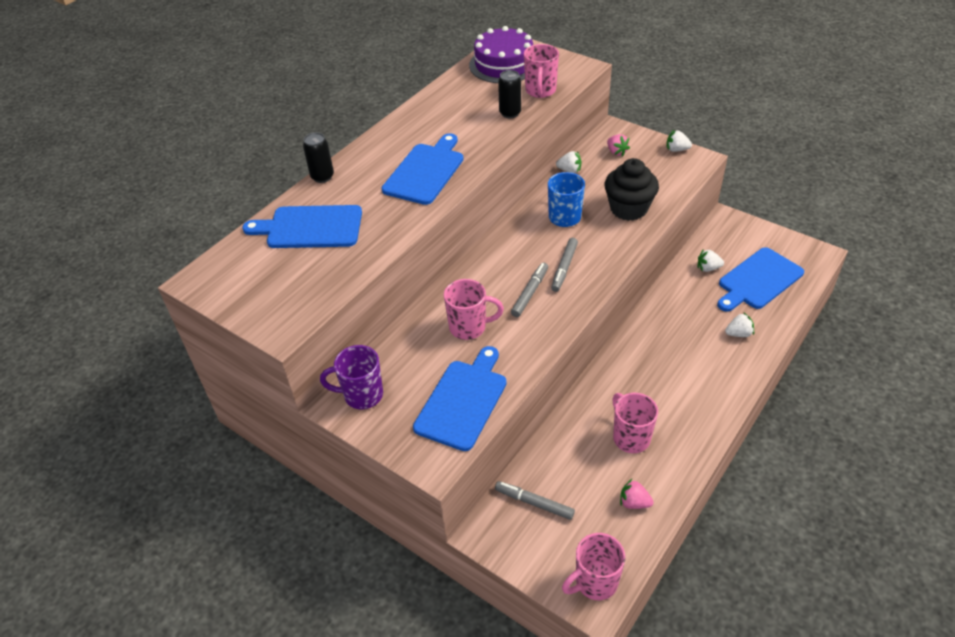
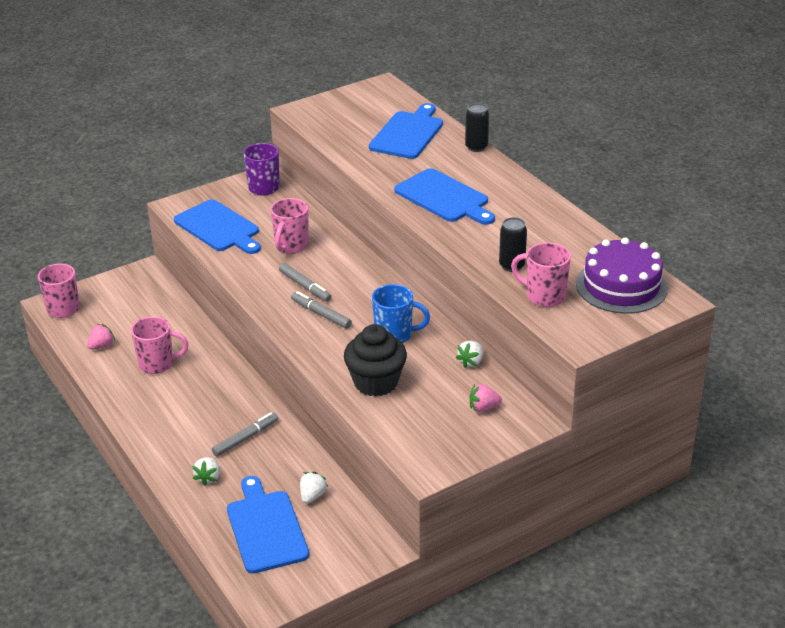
camera: 110 degrees right, 10 degrees down
grey marker [495,481,575,520] -> grey marker moved to [212,412,278,457]
white strawberry [666,130,692,152] -> none

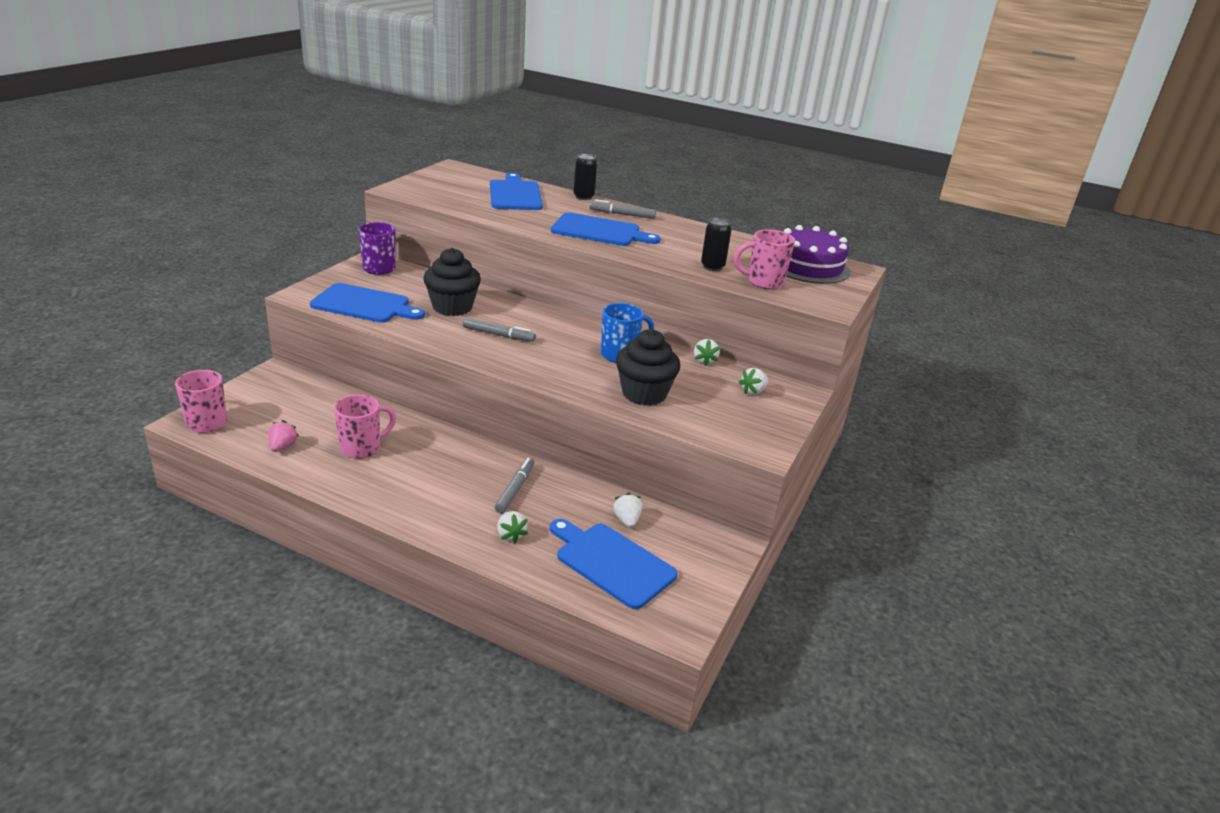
camera: 35 degrees left, 5 degrees down
pink mug [271,198,309,254] -> black cupcake [423,248,481,316]
grey marker [291,291,352,329] -> grey marker moved to [589,199,656,219]
pink strawberry [470,384,502,412] -> white strawberry [739,368,769,395]

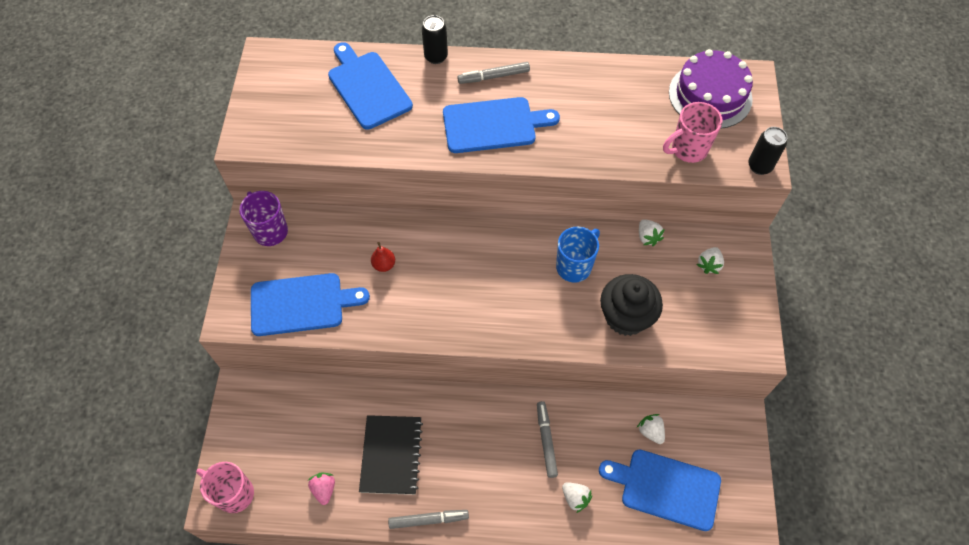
camera: 20 degrees left, 30 degrees up
pink mug [334,394,396,459] -> black notebook [359,415,423,495]
black cupcake [423,248,481,316] -> red pear [371,242,395,272]
grey marker [463,318,536,342] -> grey marker moved to [388,510,469,529]
black can [701,218,731,271] -> black can moved to [748,127,787,175]

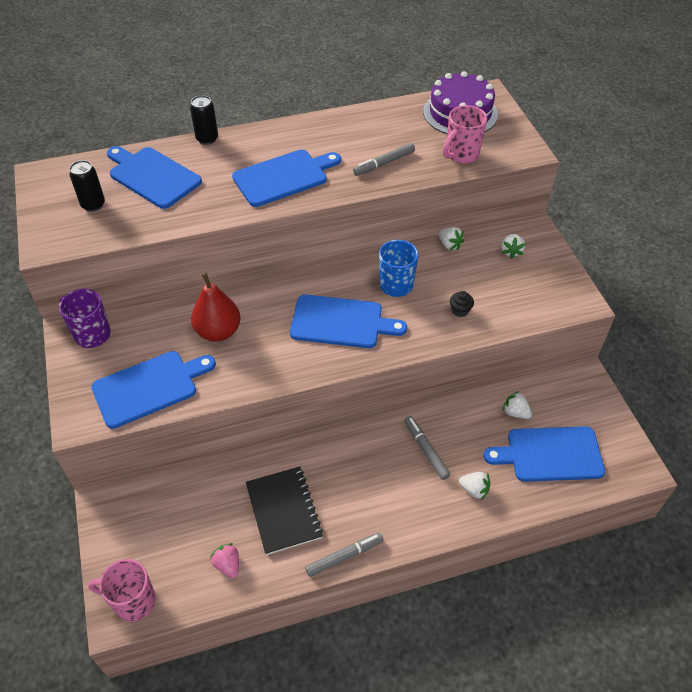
camera: 20 degrees left, 10 degrees down
red pear [371,242,395,272] -> red pear [191,272,241,342], size x1.96
grey marker [457,62,530,84] -> grey marker moved to [353,143,415,176]
black cupcake [600,274,663,336] -> black cupcake [450,291,474,317], size x0.42
black can [748,127,787,175] -> black can moved to [70,160,105,212]
none -> blue cutting board [290,295,407,348]

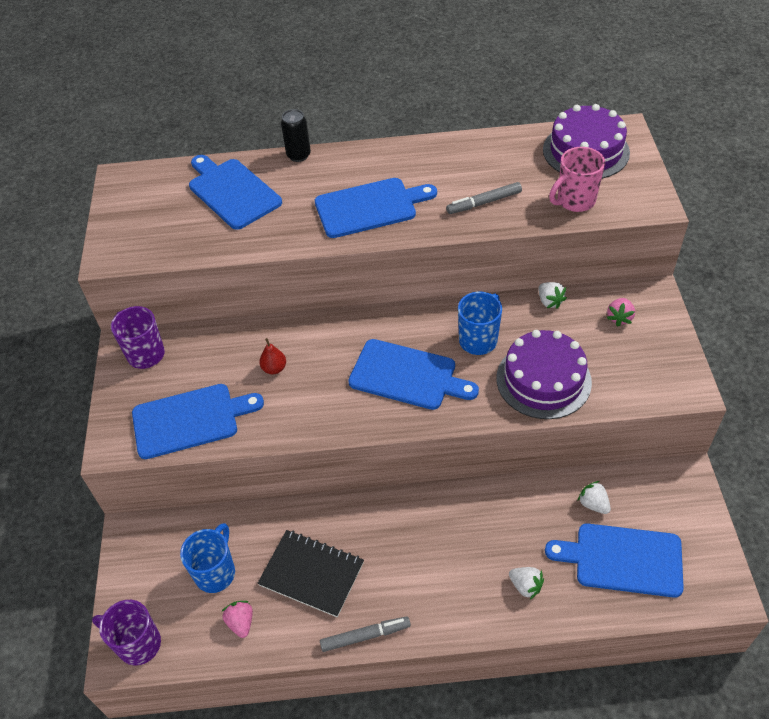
camera: 15 degrees right, 0 degrees up
black can [70,160,105,212] -> none
pink mug [88,559,156,622] -> purple mug [92,600,161,665]
red pear [191,272,241,342] -> red pear [259,338,286,374], size x0.51
black notebook [246,467,323,555] -> black notebook turned 60 degrees counterclockwise [257,530,364,617]
grey marker [404,416,450,480] -> none
black cupcake [450,291,474,317] -> purple cake [497,330,592,419]
white strawberry [501,234,525,259] -> pink strawberry [607,298,635,327]
none -> blue mug [180,523,235,593]

